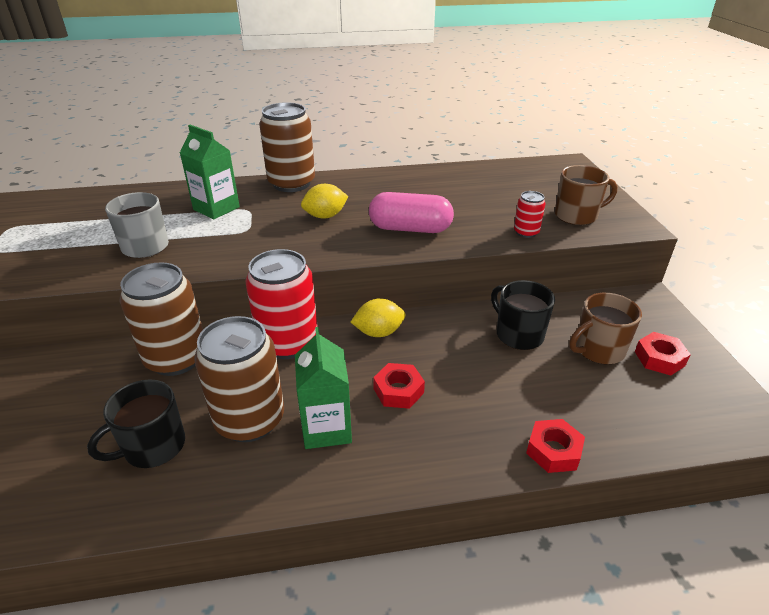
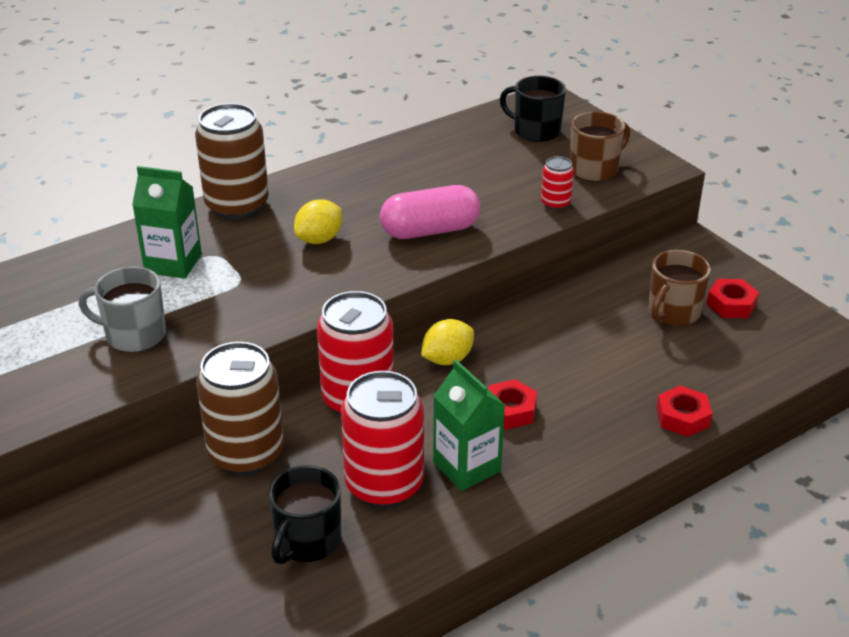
camera: 25 degrees left, 0 degrees up
brown can [194,316,284,442] -> red can [341,371,424,508]
black mug [491,280,555,350] -> black mug moved to [500,76,566,142]

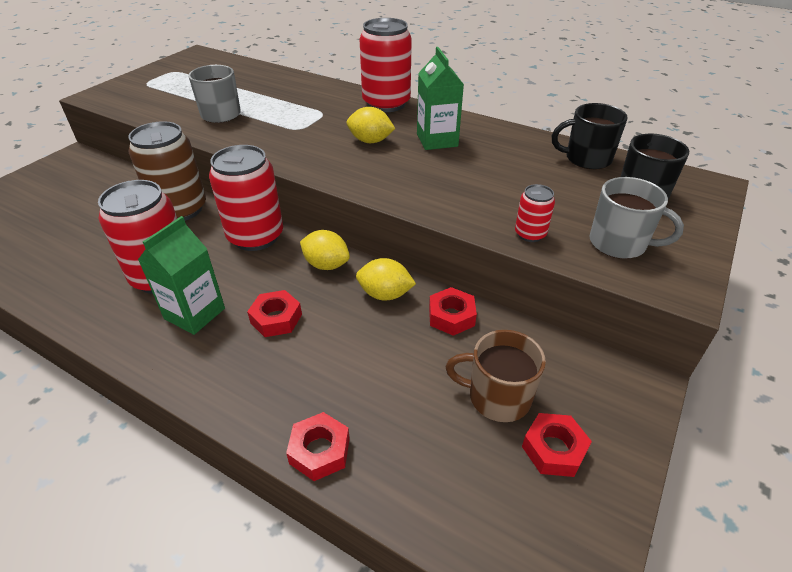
camera: 65 degrees right, 5 degrees up
green carton [132,166,202,279] -> green carton moved to [417,47,464,150]
brown can [195,103,269,220] -> red can [359,18,412,112]
black mug [269,465,341,564] -> black mug moved to [552,103,628,170]
pink capsule [380,185,480,239] -> none
brown mug [570,111,630,181] -> grey mug [590,177,684,259]
none -> yellow lemon [356,258,416,301]
none -> red nut [429,287,477,336]

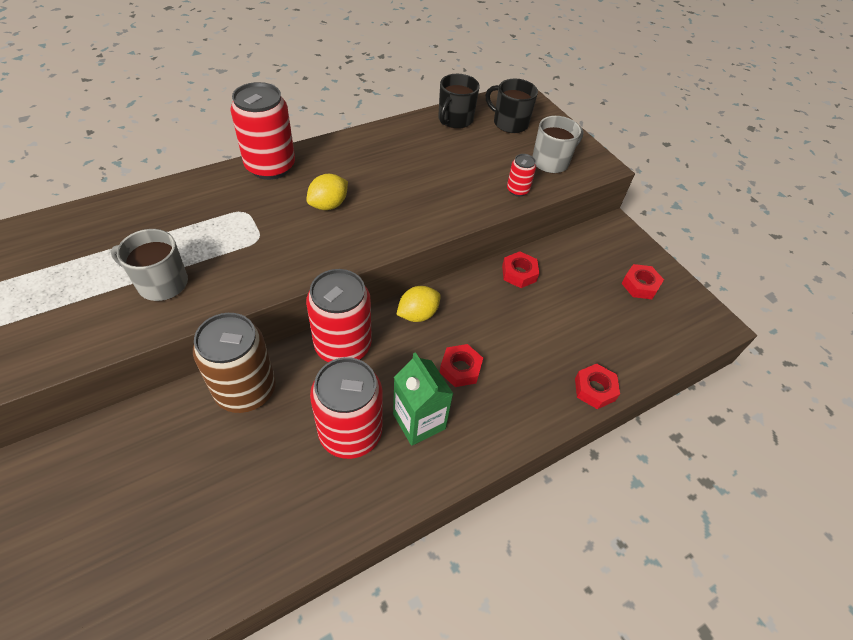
camera: 65 degrees left, 10 degrees up
yellow lemon [356,258,416,301] -> none
green carton [417,47,464,150] -> none
brown mug [446,330,546,422] -> none

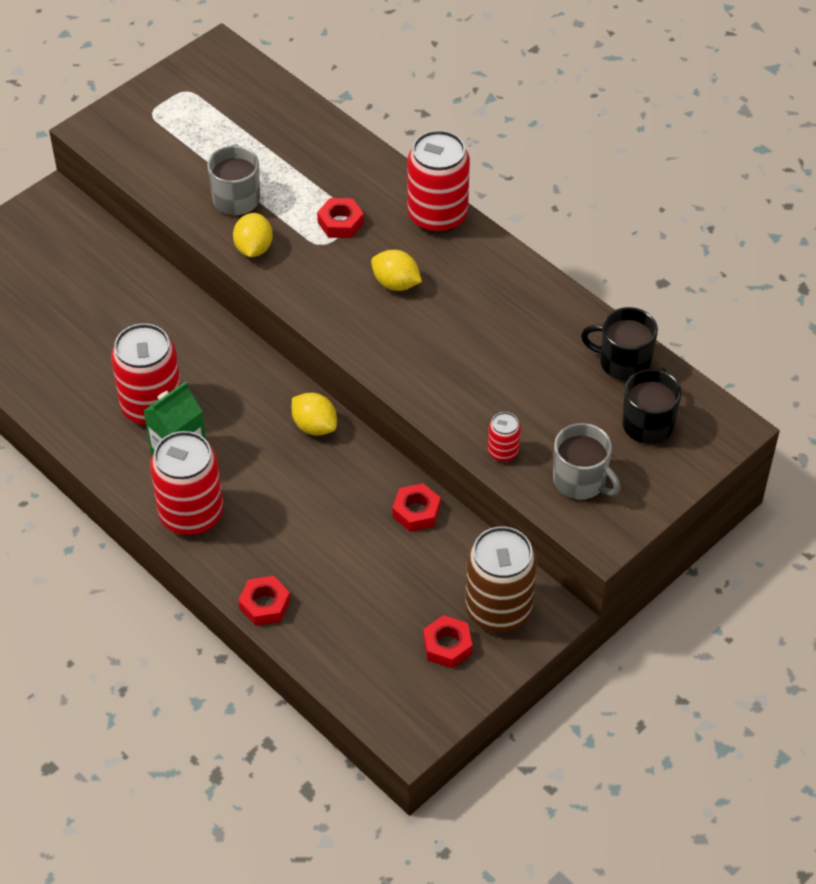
camera: 80 degrees right, 0 degrees up
brown can [193,313,276,413] -> brown can moved to [465,526,537,632]
red can [306,269,372,362] -> red can moved to [150,431,224,536]
red nut [440,344,483,387] -> red nut moved to [317,198,364,238]
none -> yellow lemon [233,213,273,257]

